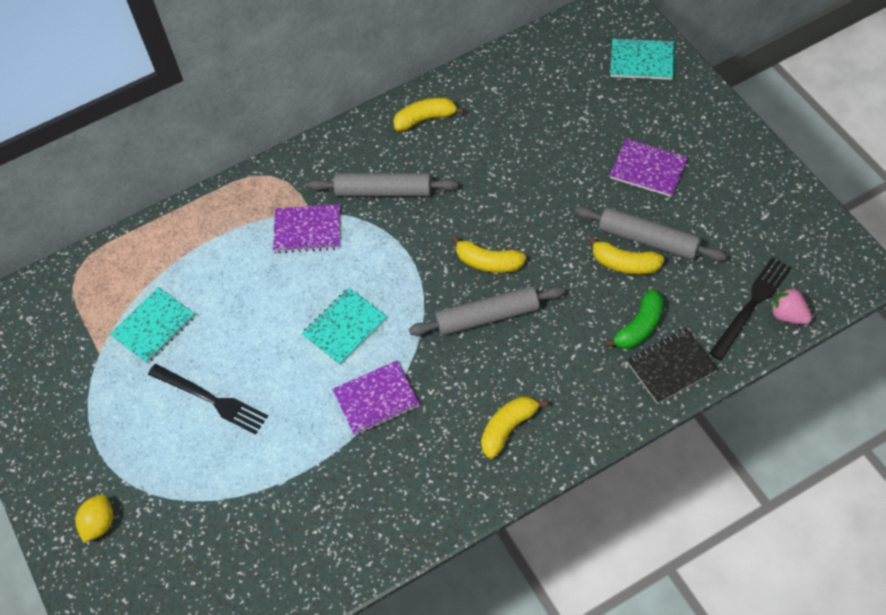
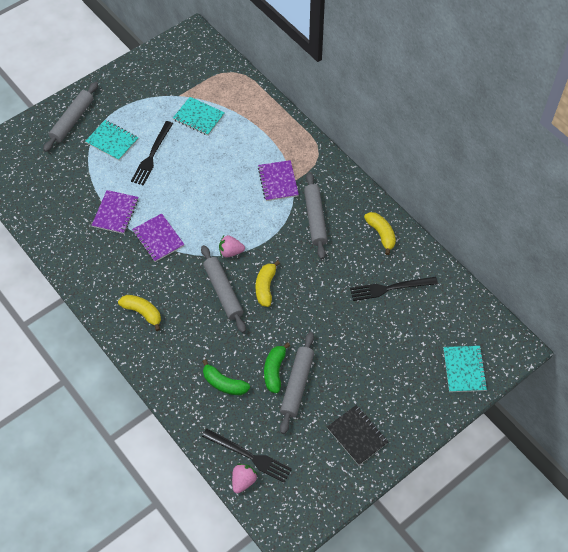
camera: 75 degrees right, 0 degrees up
yellow lemon [75,495,113,543] -> grey rolling pin [43,82,98,152]
turquoise notebook [301,288,387,365] -> turquoise notebook moved to [85,120,138,161]
yellow banana [588,236,665,275] -> green banana [264,342,290,393]
purple notebook [609,138,688,197] -> purple notebook moved to [92,190,138,234]
black notebook [627,328,718,404] -> black notebook moved to [327,405,388,465]
none -> pink strawberry [219,235,245,258]
none -> black fork [350,277,438,301]

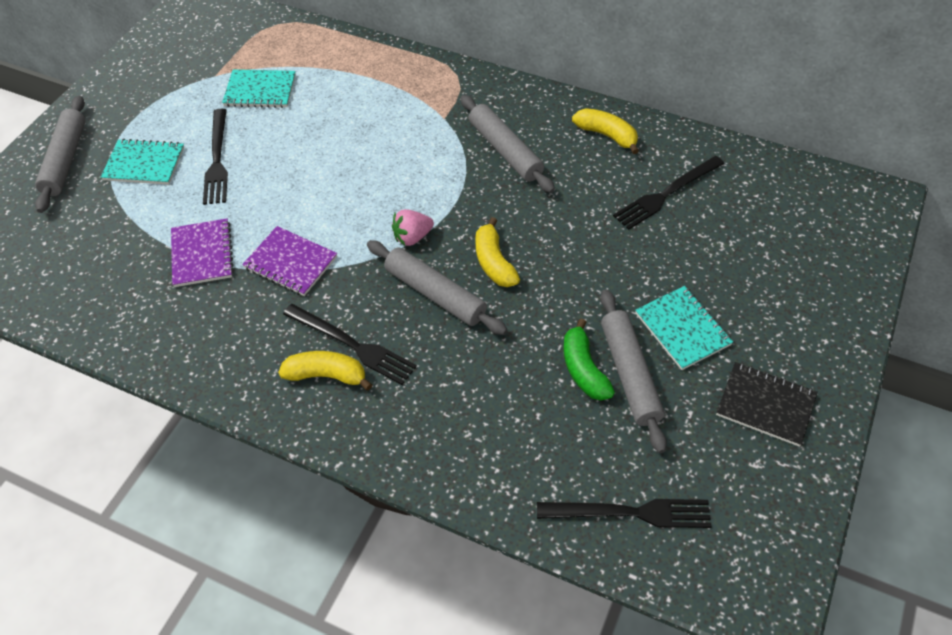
camera: 25 degrees left, 5 degrees down
green banana [202,359,250,395] -> none
pink strawberry [232,464,257,493] -> none
purple notebook [258,160,299,201] -> none
turquoise notebook [443,346,488,392] -> turquoise notebook moved to [635,286,733,370]
none -> black fork [283,304,417,385]

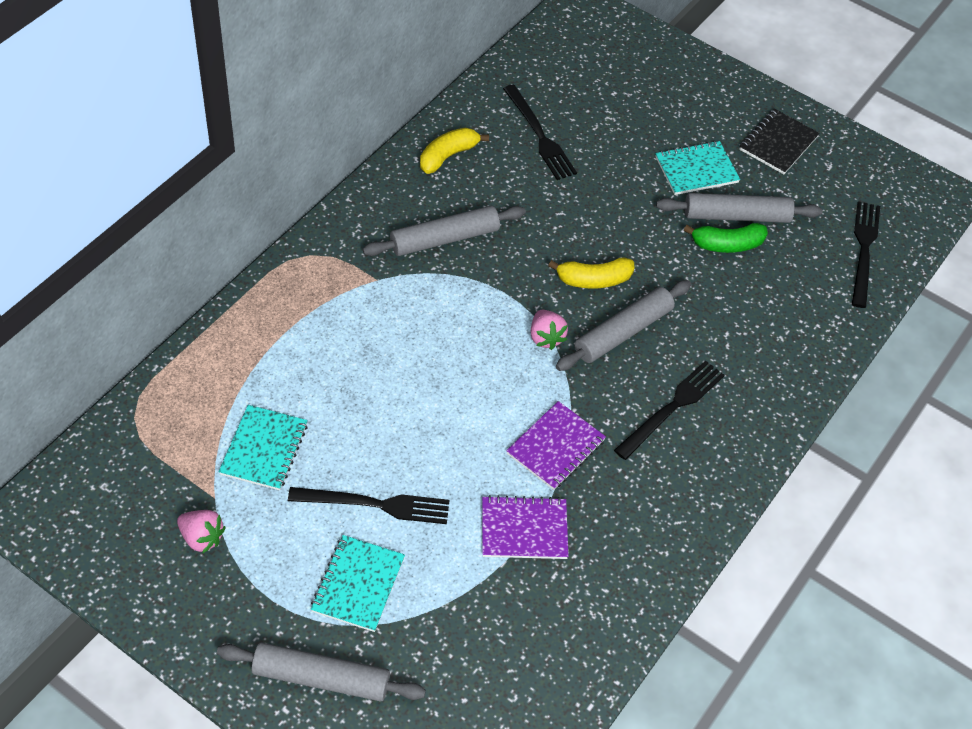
camera: 85 degrees left, 0 degrees up
yellow banana [278,351,372,391] -> none
none -> pink strawberry [177,510,226,553]

